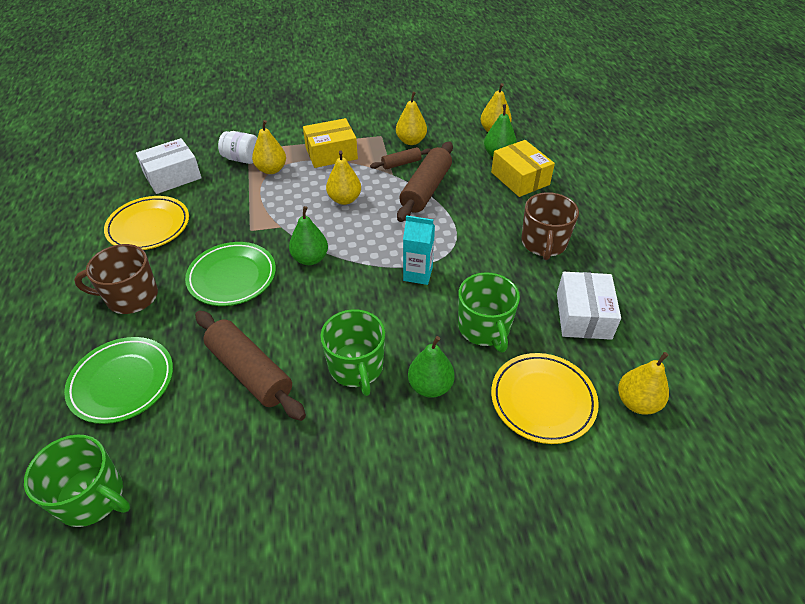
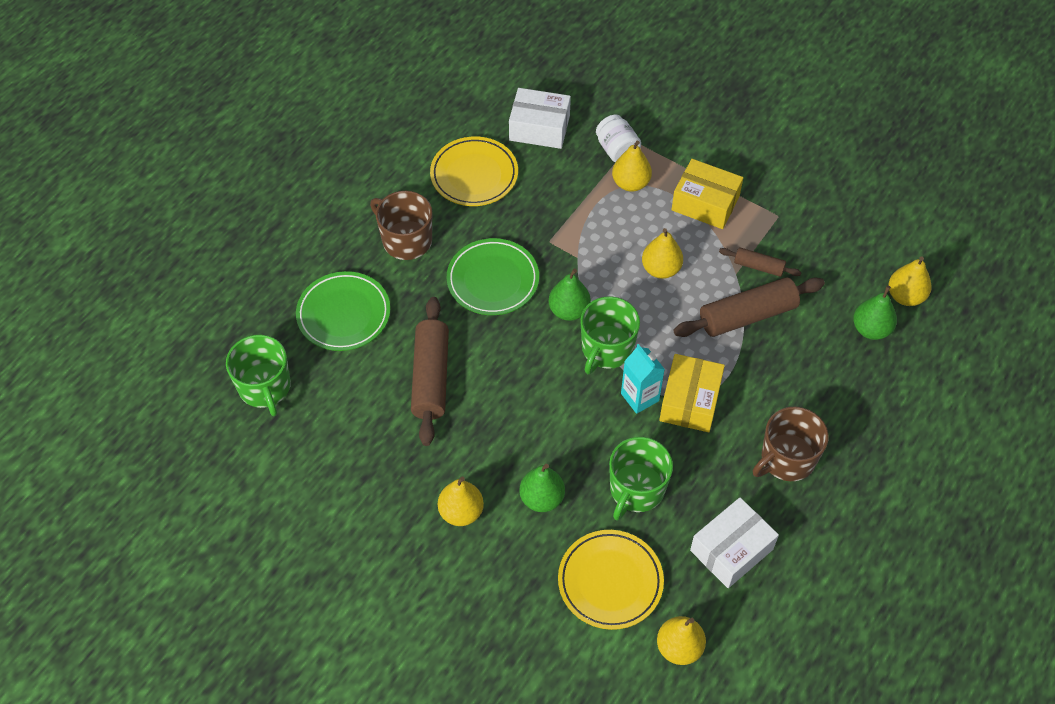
camera: 45 degrees right, 10 degrees up
green mug [320,309,385,396] -> green mug moved to [580,296,640,374]
yellow pear [396,92,427,145] -> yellow pear moved to [438,476,484,526]
yellow box [491,140,555,197] -> yellow box moved to [659,354,725,432]

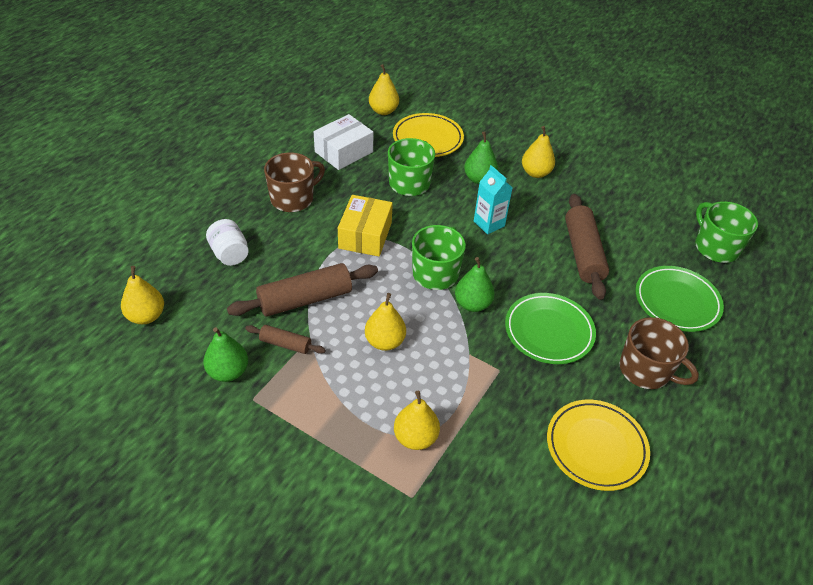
camera: 175 degrees right, 10 degrees down
white box [509,88,571,149] -> none
white jar [596,115,641,162] -> white jar moved to [206,219,249,266]
turquoise carton [621,344,665,414] -> turquoise carton moved to [474,165,513,234]
yellow box [671,159,743,229] -> none
green pear [853,285,897,340] -> green pear moved to [203,327,248,382]

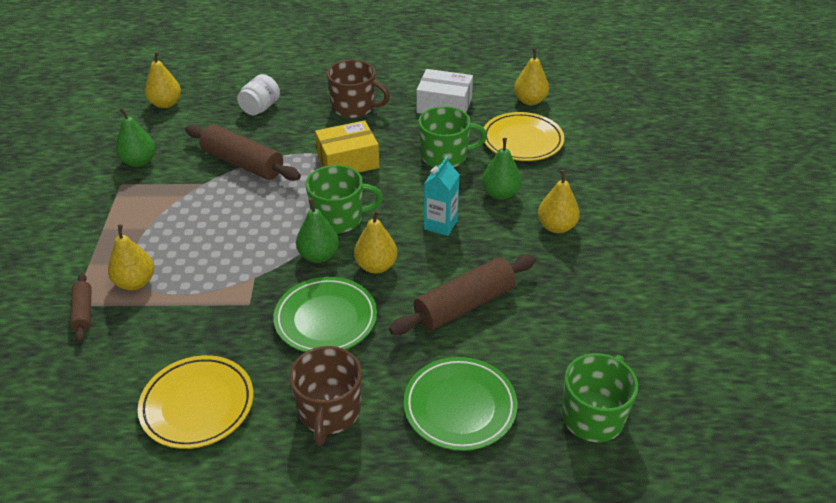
camera: 60 degrees right, 5 degrees down
brown rolling pin [245,325,326,354] -> brown rolling pin moved to [70,273,92,342]
yellow pear [365,293,406,351] -> yellow pear moved to [354,210,397,274]

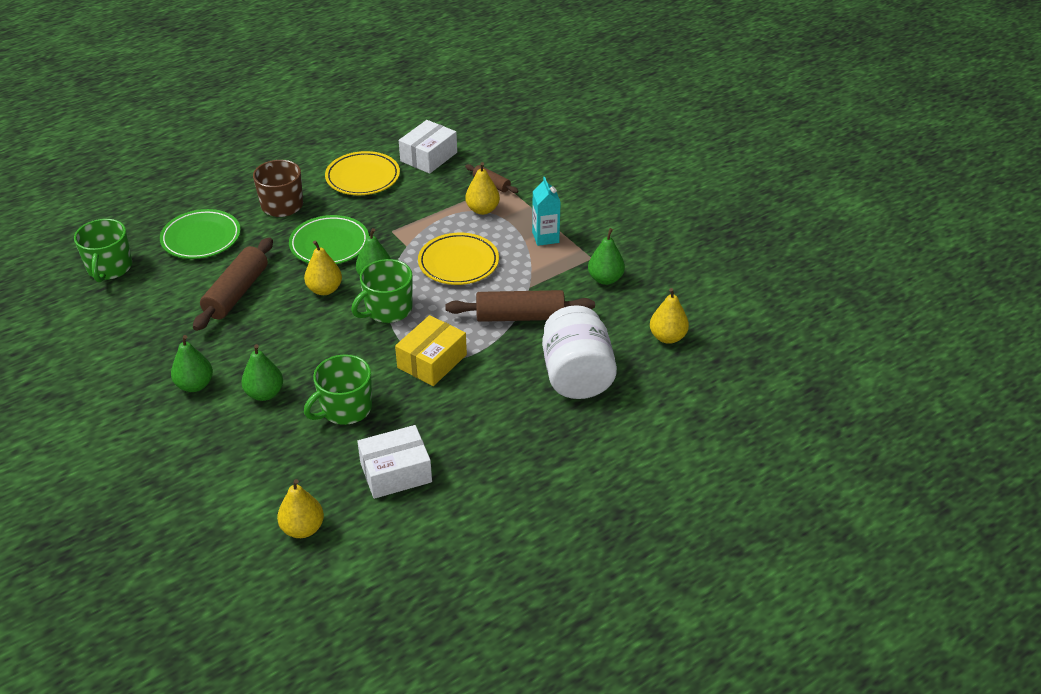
camera: 145 degrees right, 0 degrees up
white jar [237,74,280,115] -> white jar [542,305,617,399], size x1.87
brown mug [327,60,390,118] -> none
turquoise carton [424,156,460,236] -> turquoise carton moved to [532,177,561,246]
yellow plate [484,112,564,161] -> yellow plate moved to [418,233,499,285]
yellow pear [538,170,580,233] -> green pear [171,335,213,392]
none -> white box [399,120,457,174]

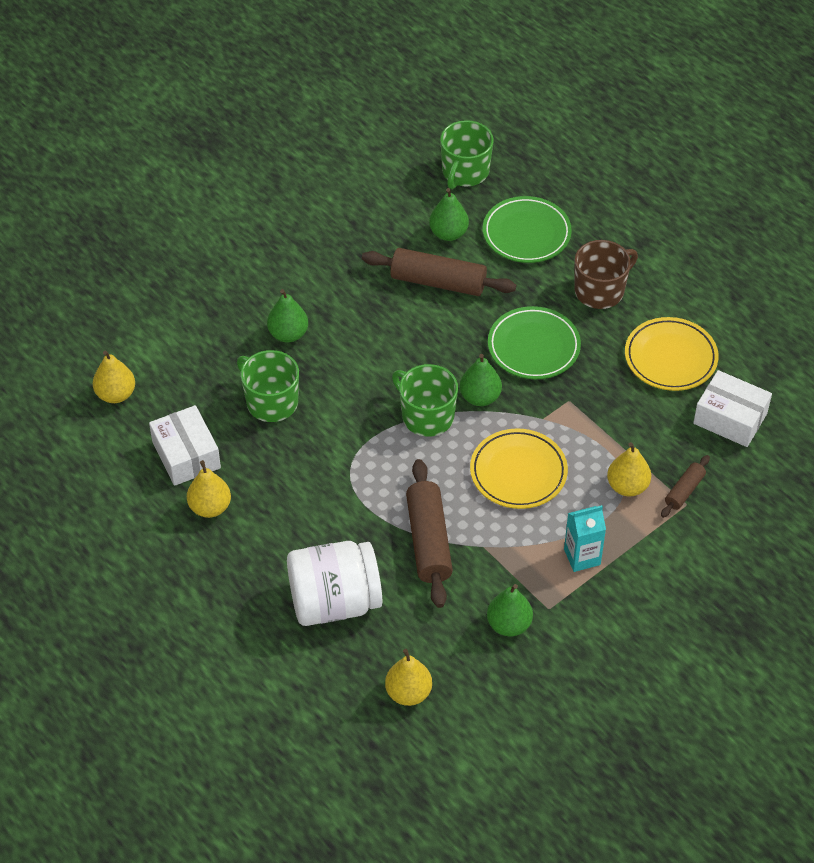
camera: 85 degrees right, 10 degrees up
green mug [74,219,132,282] -> green mug turned 60 degrees counterclockwise [440,120,494,189]
green pear [171,335,213,392] -> green pear moved to [429,188,469,241]
yellow pear [304,240,342,295] -> yellow pear moved to [187,460,231,518]
yellow box [395,315,467,386] -> none

